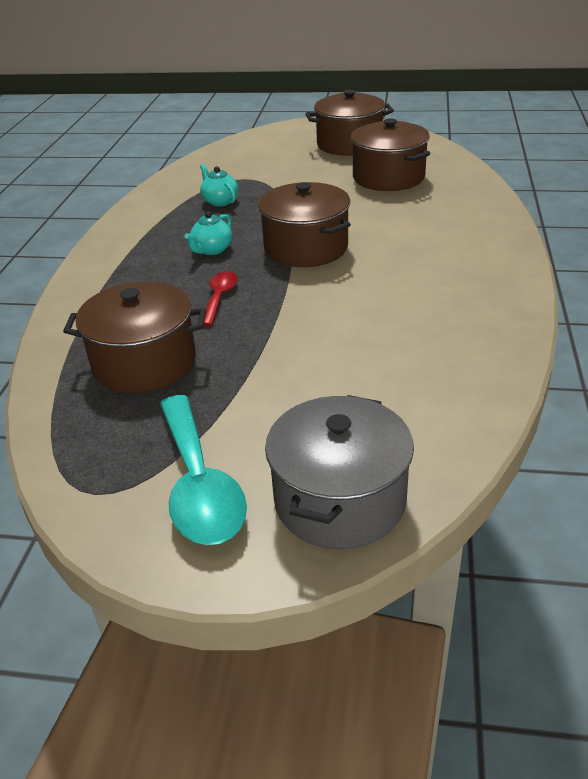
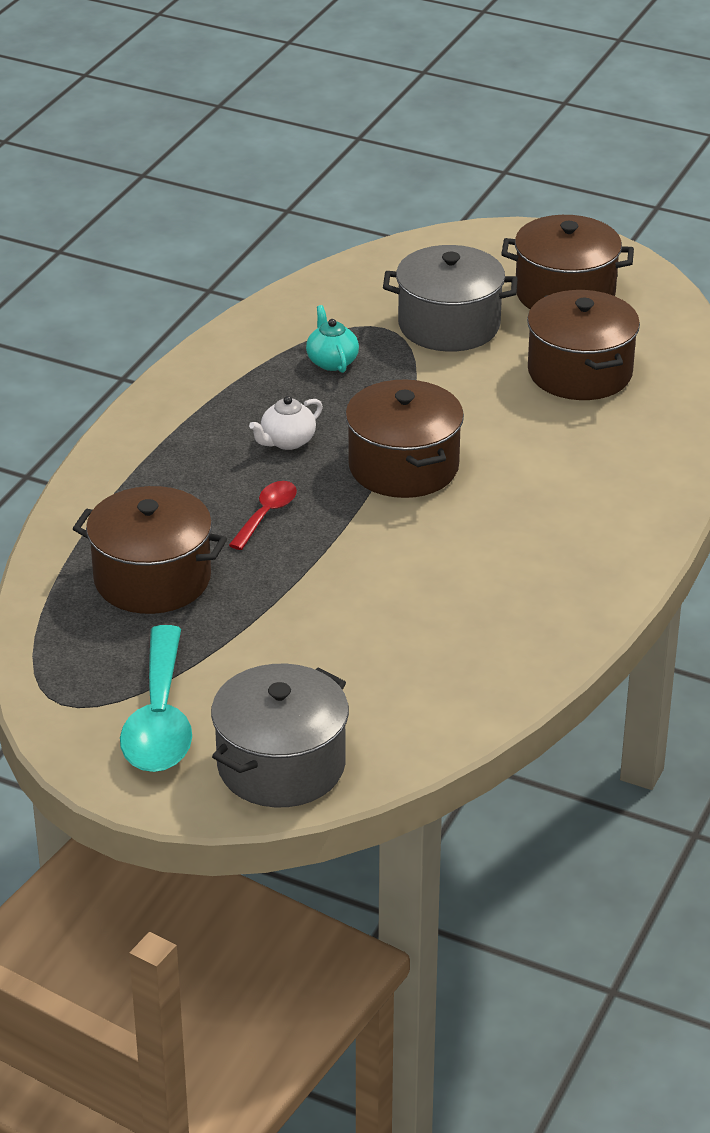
camera: 15 degrees right, 0 degrees up
turquoise teapot [185,211,232,255] -> white teapot [249,396,323,450]
none -> grey pot [383,245,518,352]

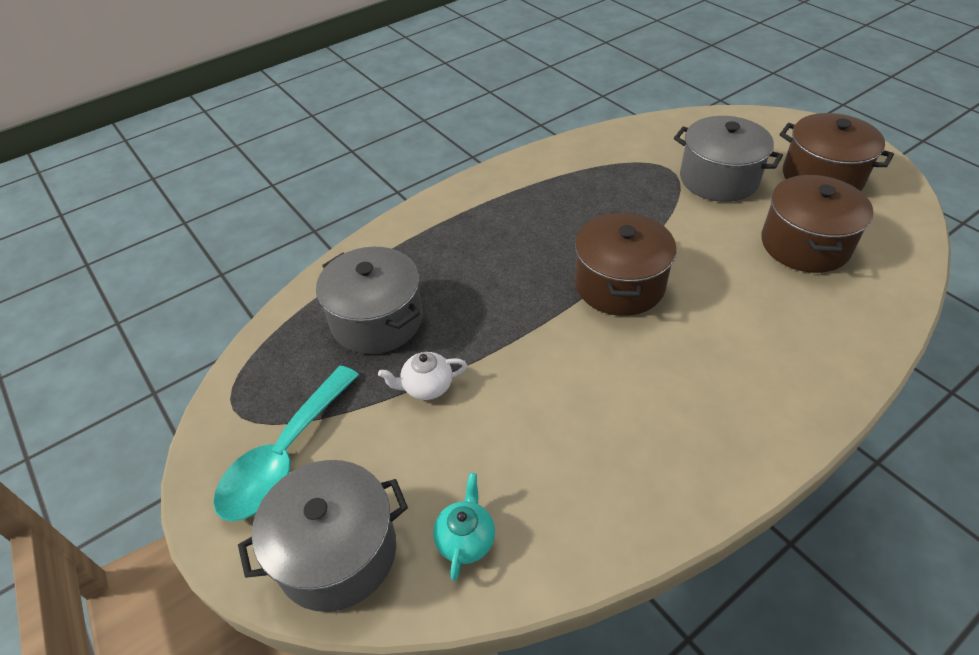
camera: 30 degrees right, 10 degrees up
brown pot [73,486,227,614] -> grey pot [316,247,423,354]
red spoon [229,481,297,550] -> none
white teapot [249,396,323,450] -> white teapot moved to [378,352,467,400]
turquoise teapot [306,305,359,373] -> turquoise teapot moved to [433,473,495,580]

